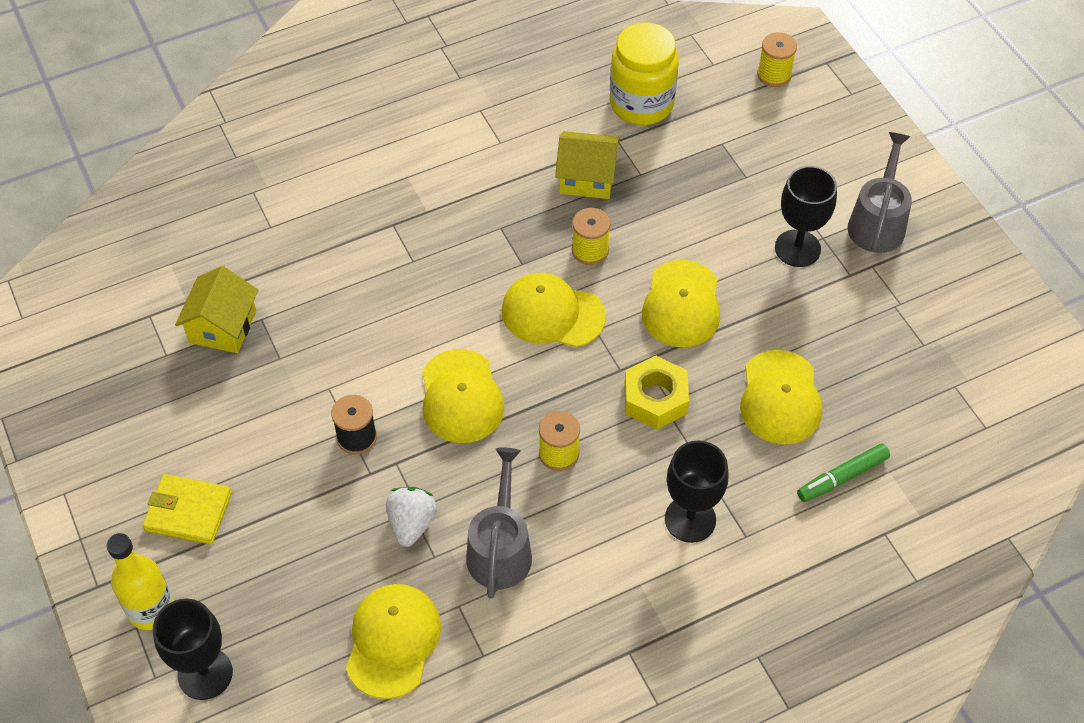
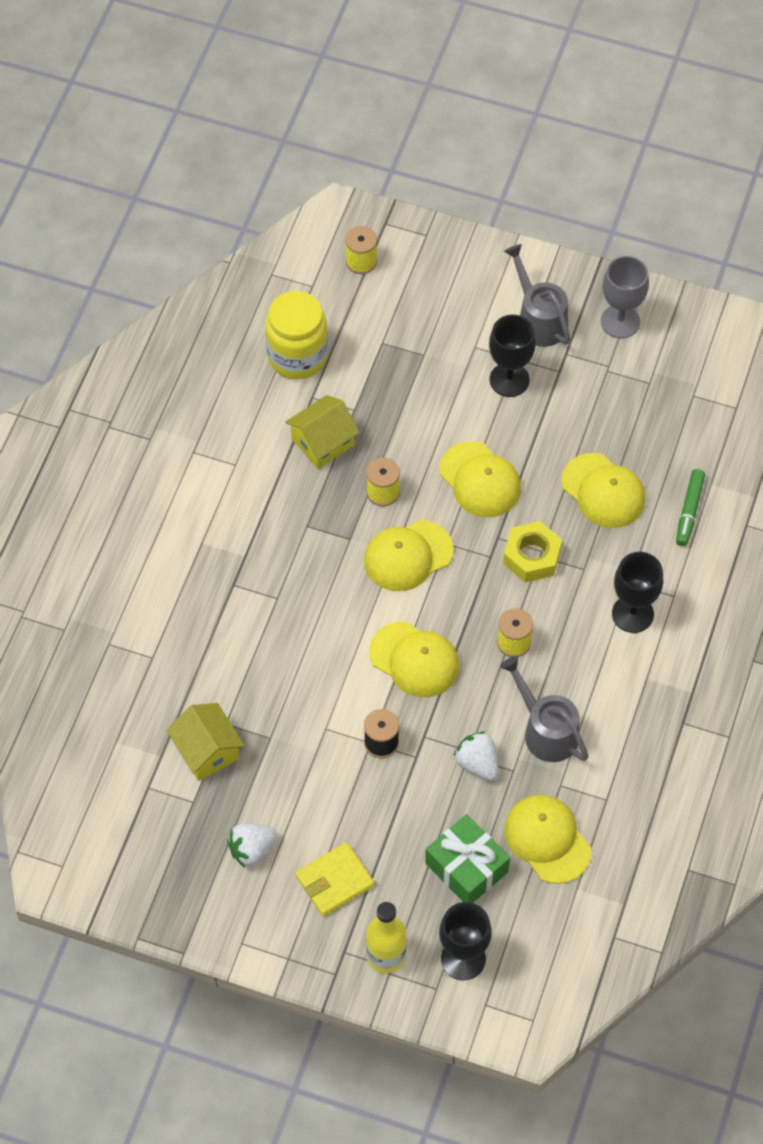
camera: 45 degrees left, 5 degrees up
none -> white strawberry [227,823,278,868]
none -> green gift [425,814,510,903]
none -> grey goblet [601,256,649,339]

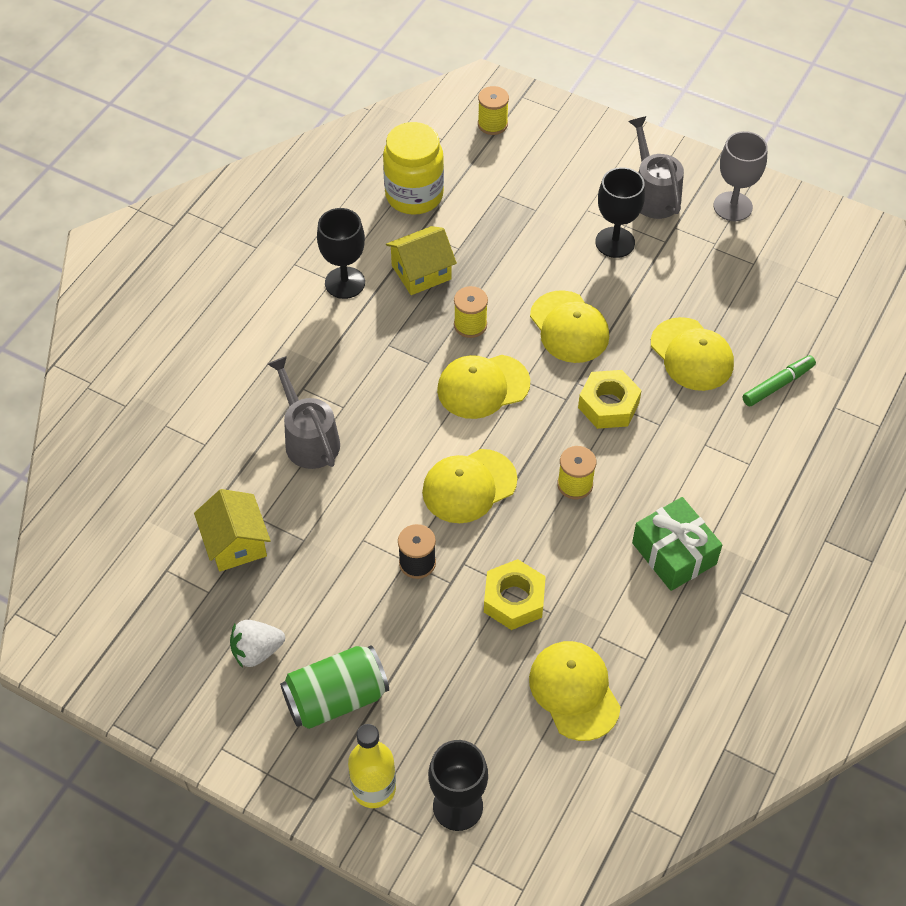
camera: 10 degrees right, 5 degrees down
yellow wallet [295,842,375,916] -> green can [280,645,389,729]
yellow cap [369,621,460,697] -> yellow cap turned 105 degrees clockwise [422,449,517,523]
green gift [425,814,510,903] -> green gift moved to [632,497,722,591]
white strawberry [453,731,498,781] -> yellow nut [484,559,546,630]
grey watering can [500,656,589,762] -> grey watering can moved to [267,356,340,469]
black goblet [612,552,663,633] -> black goblet moved to [317,208,365,299]
green marker [676,469,705,546] -> green marker turned 150 degrees counterclockwise [742,355,816,406]

